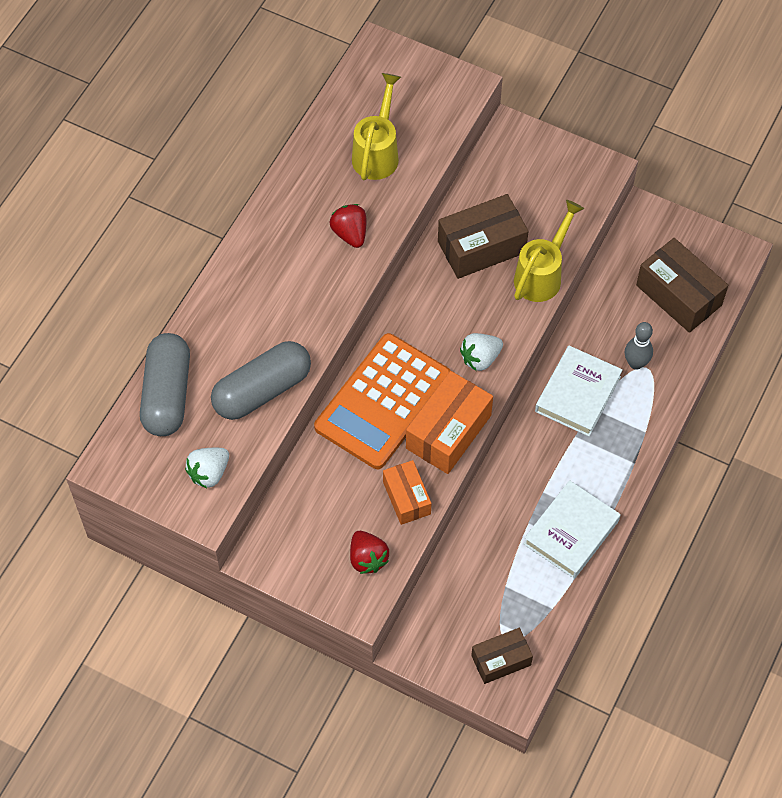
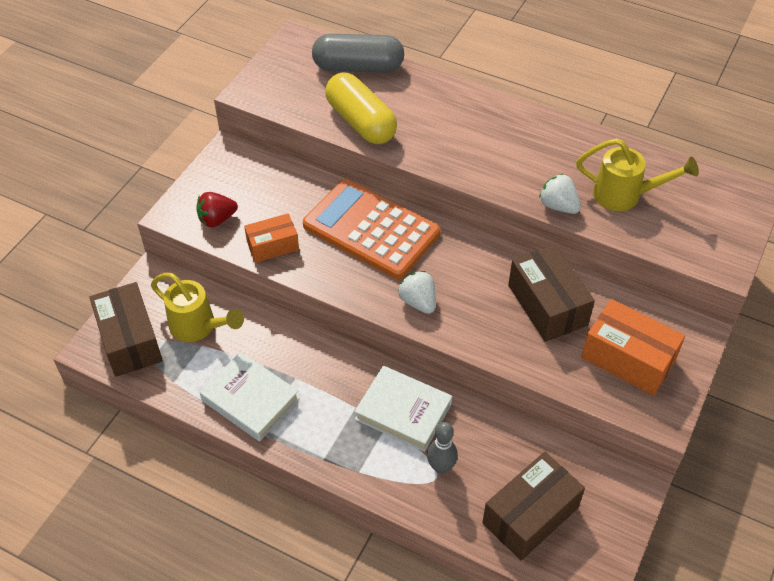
camera: 90 degrees right, 10 degrees down
white strawberry [185,448,229,488] -> white strawberry moved to [539,174,581,214]
grey capsule [211,341,311,420] -> yellow capsule [325,73,397,144]
red strawberry [330,204,367,248] -> none
orange box [406,371,493,474] -> orange box moved to [581,299,685,396]
brown box [471,628,533,684] -> brown box [89,282,163,377], size x1.60
yellow watering can [514,200,584,302] -> yellow watering can moved to [151,273,244,342]

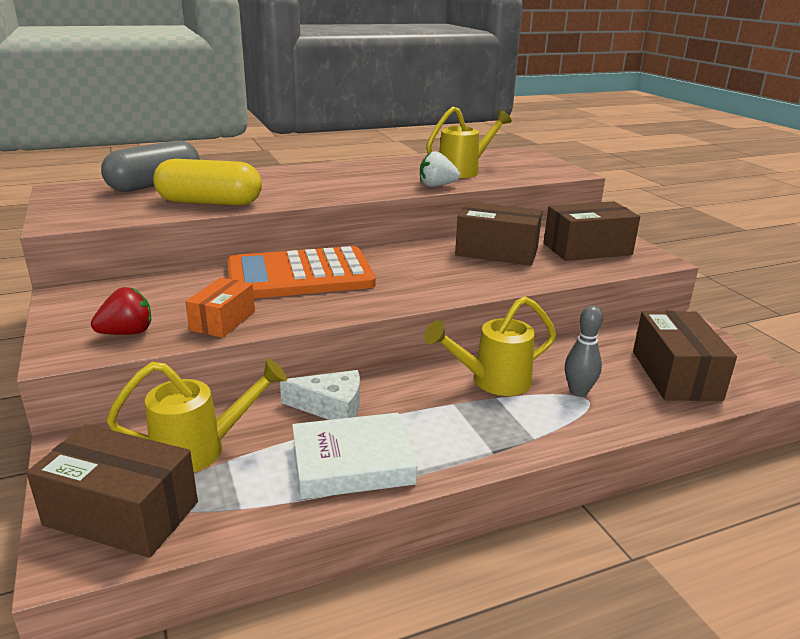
camera: 50 degrees left, 25 degrees down
red strawberry [196,192,238,227] -> red strawberry turned 135 degrees counterclockwise [91,287,151,335]
white book [354,366,452,452] -> yellow watering can [424,296,556,396]
white strawberry [398,271,436,314] -> none
orange box [581,299,685,396] -> brown box [544,201,640,261]
none -> white cheese [280,370,360,420]

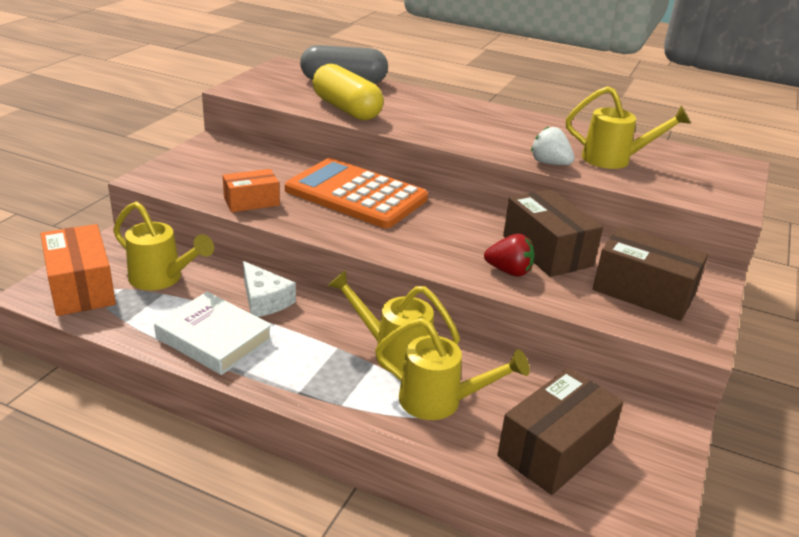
camera: 45 degrees right, 5 degrees up
brown box [26,424,198,558] -> orange box [40,224,116,316]
red strawberry [91,287,151,335] -> red strawberry moved to [484,234,535,277]
grey bowling pin [565,305,603,397] -> yellow watering can [375,318,530,420]

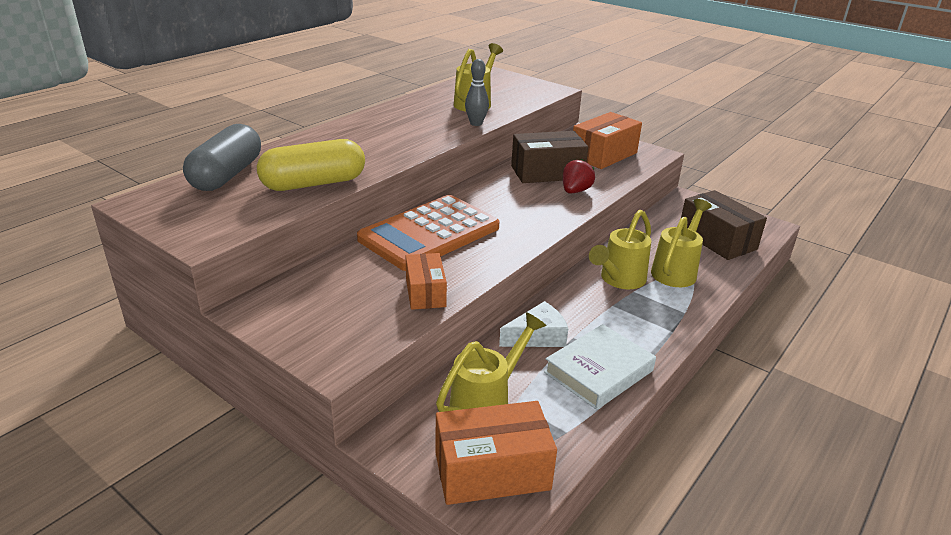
camera: 75 degrees left, 0 degrees up
white strawberry [531,126,575,165] -> grey bowling pin [465,59,489,126]
brown box [593,226,708,321] -> orange box [573,112,642,169]

